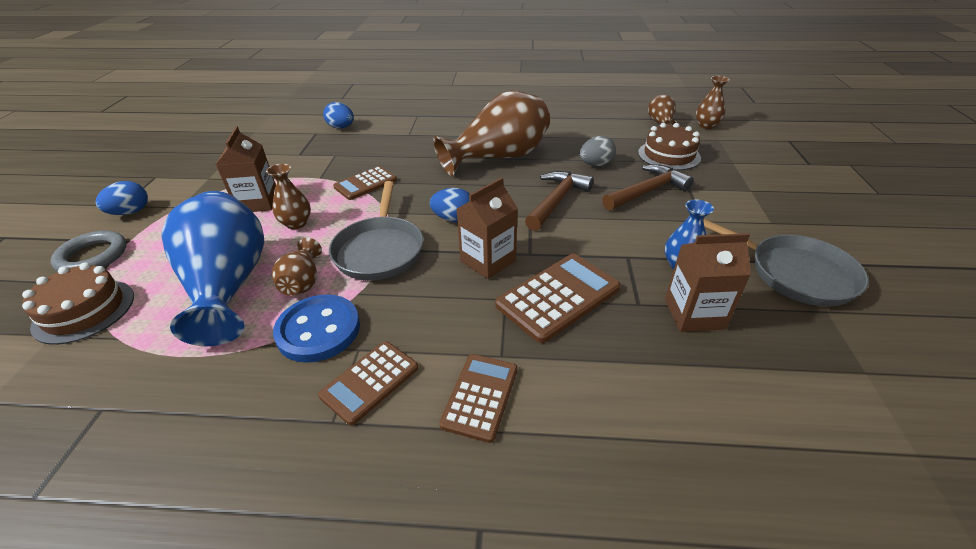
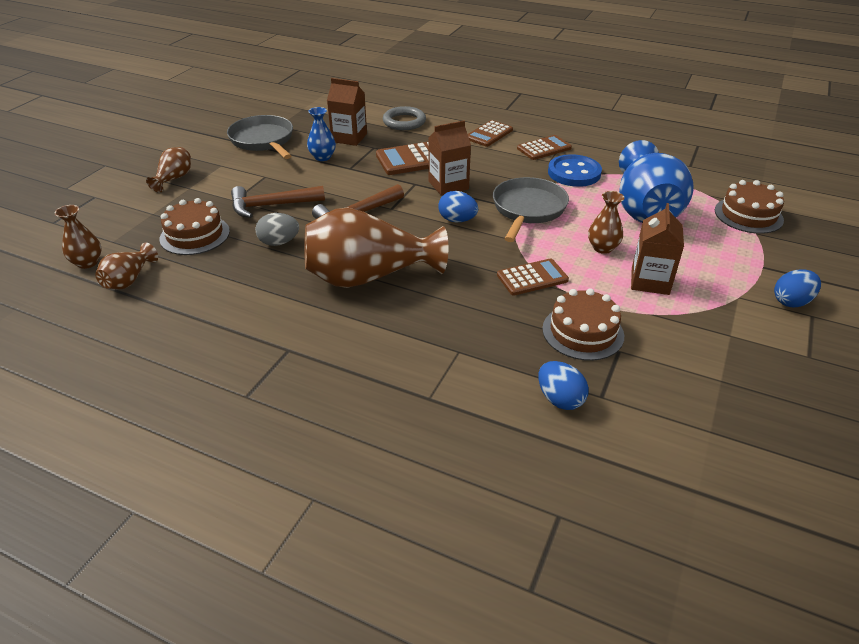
camera: 160 degrees left, 0 degrees up
grey ring [51,231,126,272] -> grey ring moved to [383,106,426,130]
brown vase [272,238,322,296] -> brown vase moved to [146,147,191,193]
none -> brown cake [542,288,624,361]

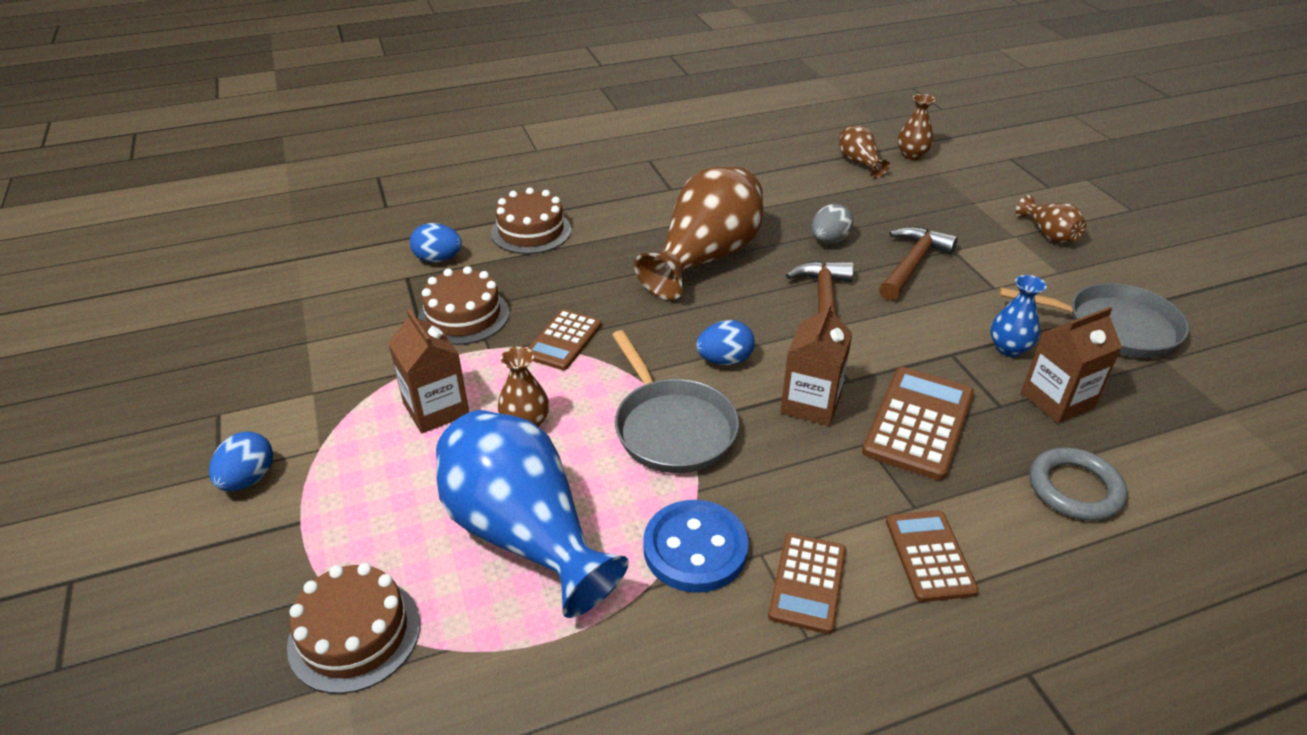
camera: 135 degrees right, 0 degrees up
brown cake [160,198,230,255] -> brown cake moved to [491,188,571,254]

